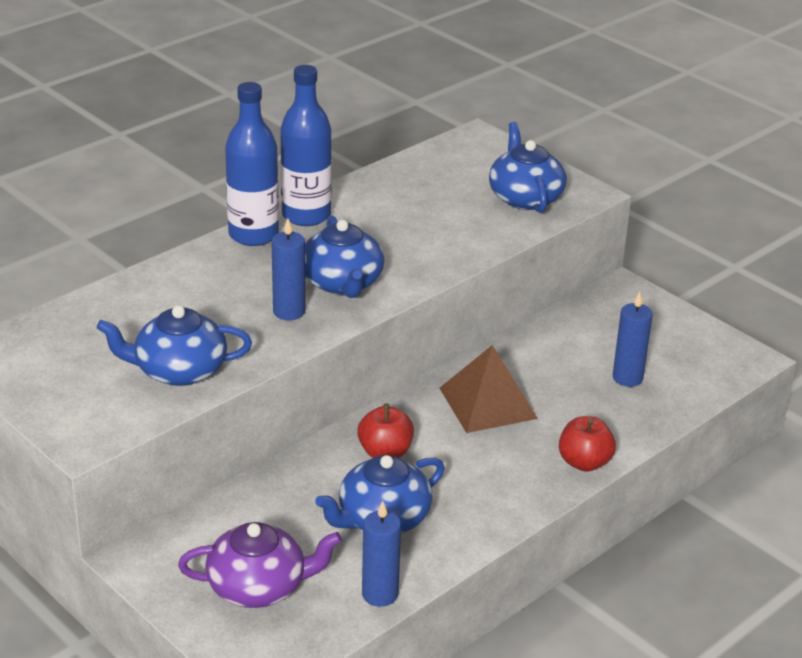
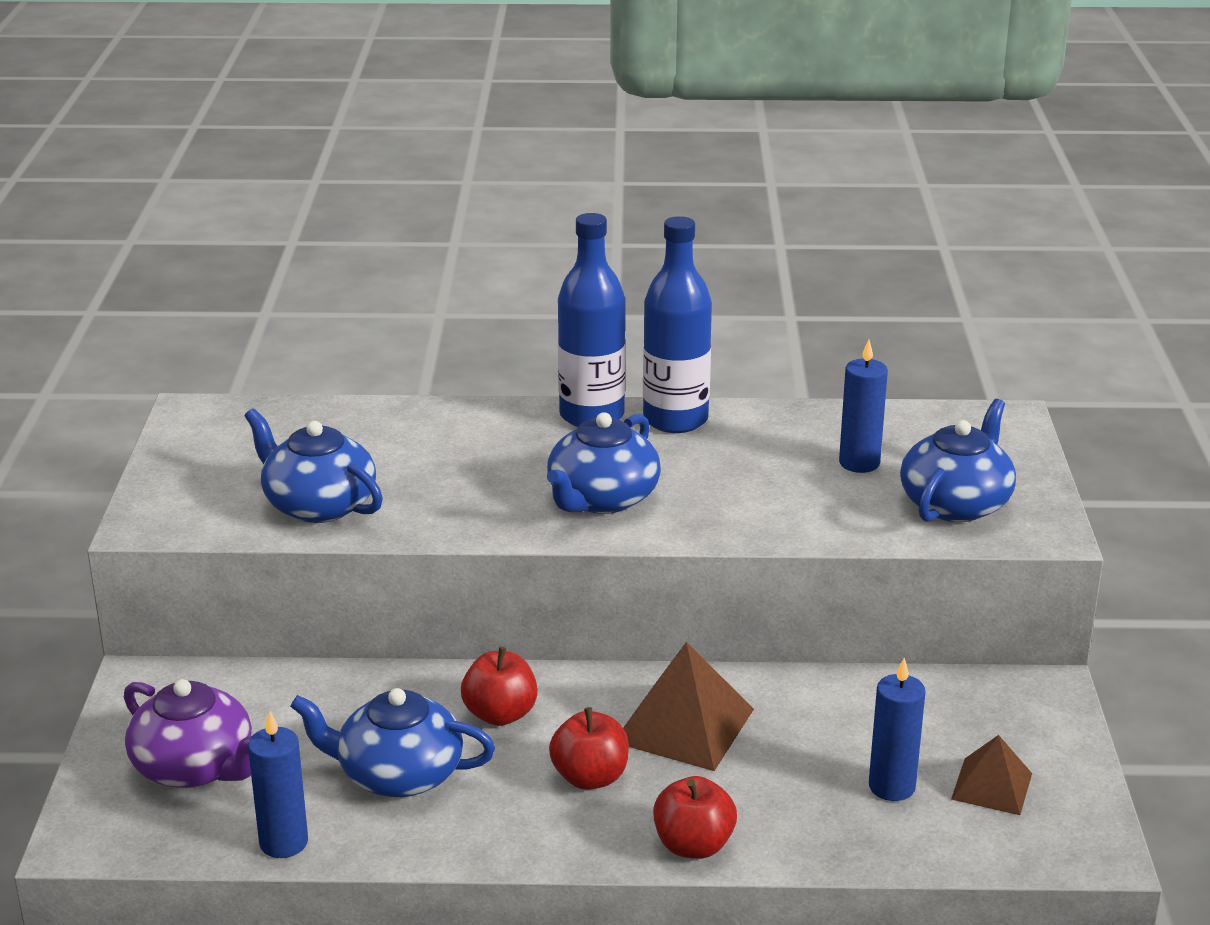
camera: 45 degrees right, 5 degrees down
blue candle [271,218,305,320] -> blue candle moved to [839,339,888,473]
none -> red apple [549,707,629,790]
none -> brown pyramid [951,735,1032,815]

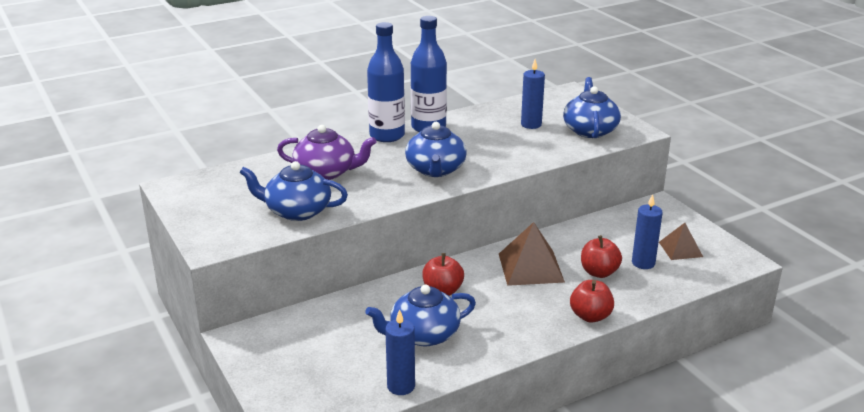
camera: 30 degrees left, 0 degrees up
purple teapot [124,679,252,788] -> purple teapot moved to [277,125,376,180]
red apple [549,707,629,790] -> red apple moved to [581,235,622,278]

